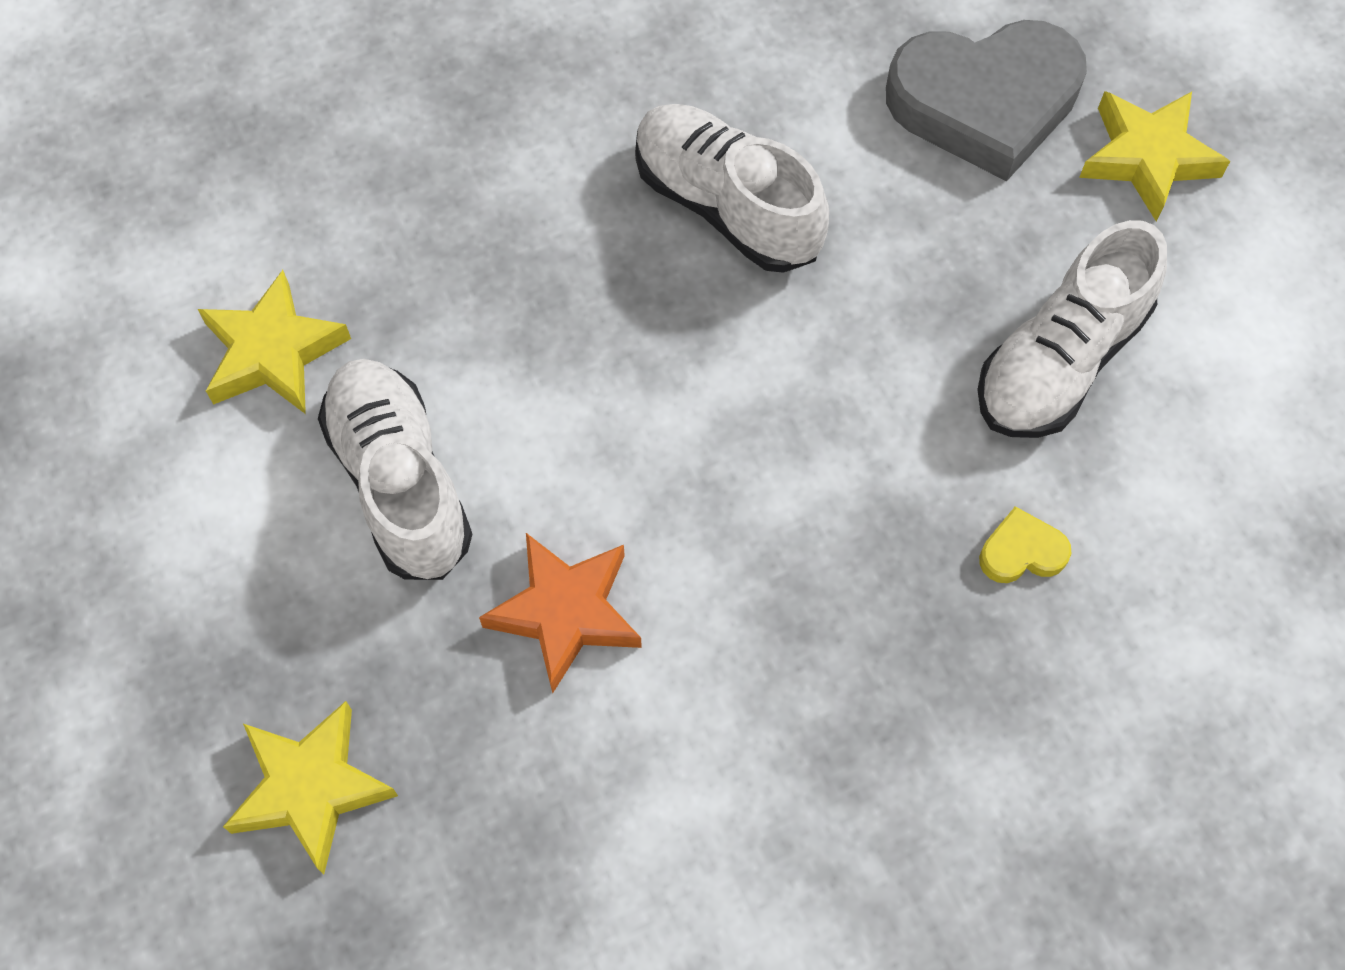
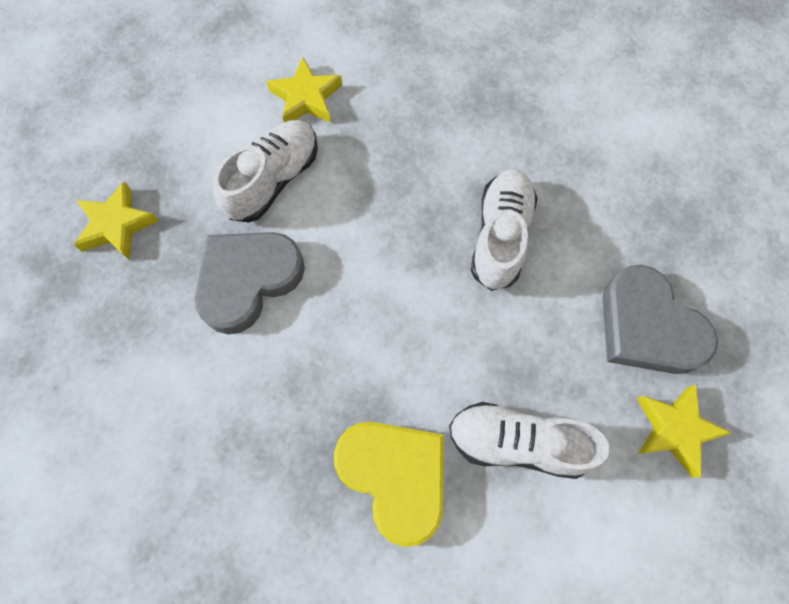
camera: 60 degrees right, 5 degrees up
orange star [479,533,642,694] -> grey heart [195,232,305,334]
yellow heart [979,506,1071,583] -> yellow heart [334,422,444,547], size x2.47

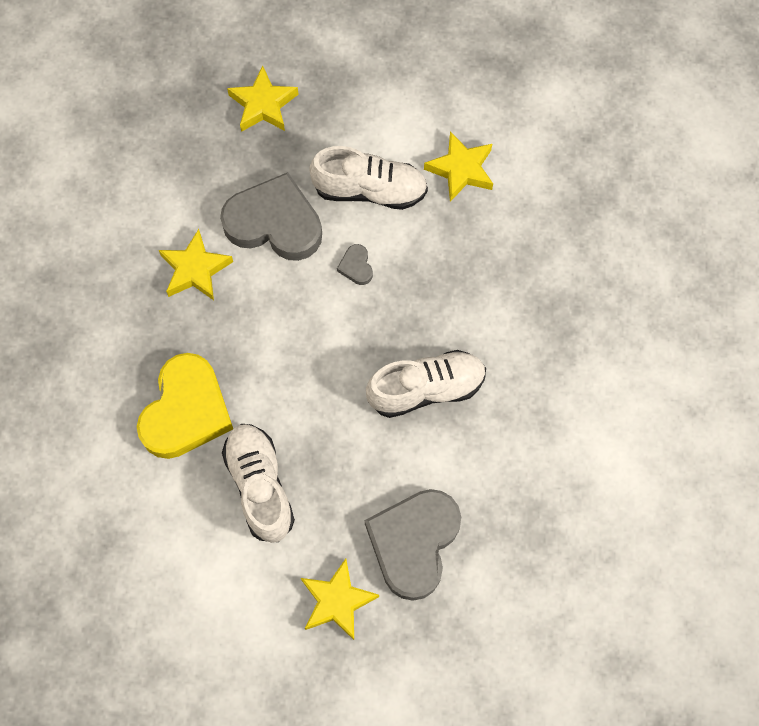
camera: 60 degrees right, 0 degrees up
none -> yellow star [159,229,233,300]
none -> grey heart [337,244,373,285]

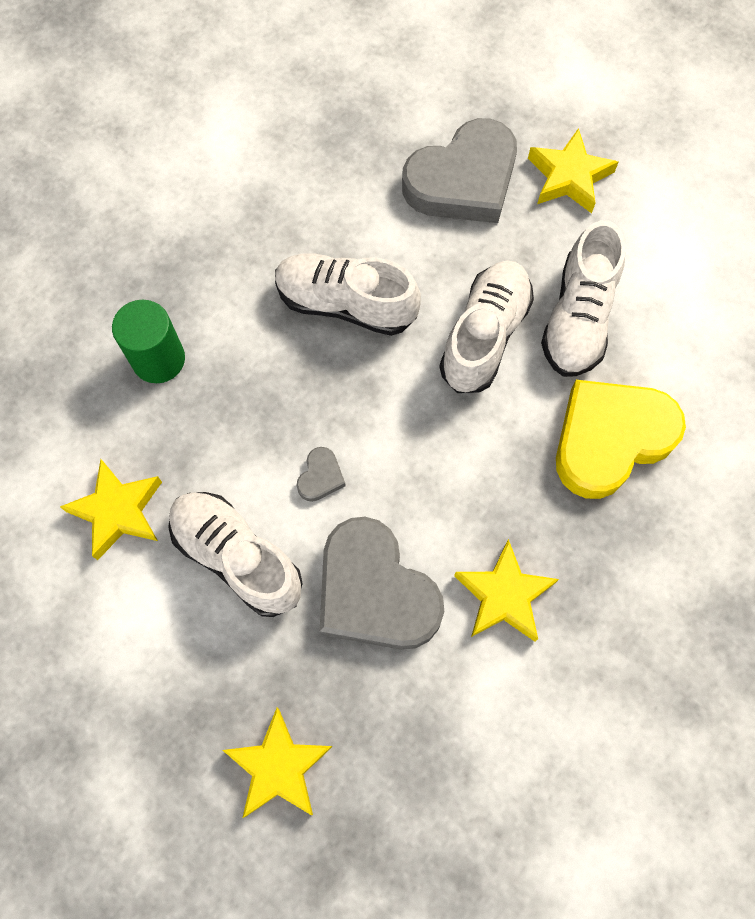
camera: 145 degrees left, 0 degrees up
none -> green cylinder [112,300,185,383]
none -> white shoe [439,260,534,393]

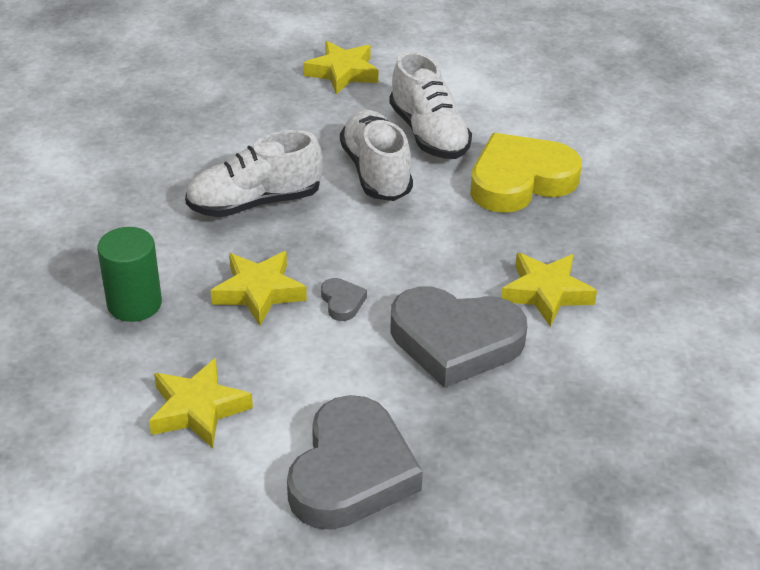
camera: 40 degrees left, 30 degrees down
white shoe [168,492,303,617] -> none
yellow star [223,708,332,818] -> yellow star moved to [210,251,307,326]
grey heart [402,118,517,223] -> grey heart moved to [287,395,423,530]
yellow heart [556,380,686,499] -> yellow heart turned 45 degrees clockwise [470,133,582,213]

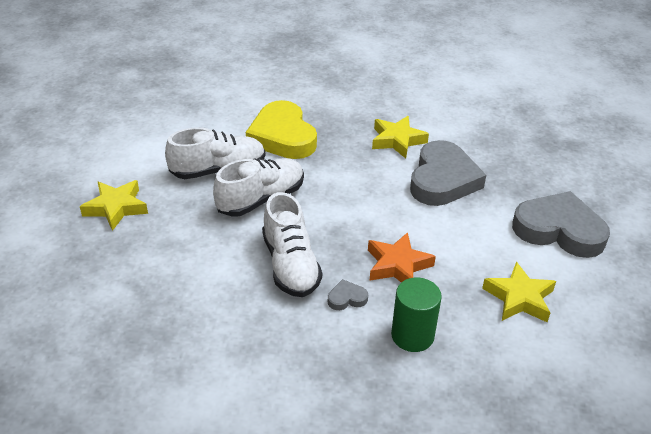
camera: 85 degrees left, 0 degrees up
yellow star [210,251,307,326] -> orange star [368,232,436,282]
grey heart [321,278,367,321] -> grey heart moved to [328,279,368,310]
white shoe [340,110,413,201] -> white shoe turned 150 degrees clockwise [213,158,304,217]

